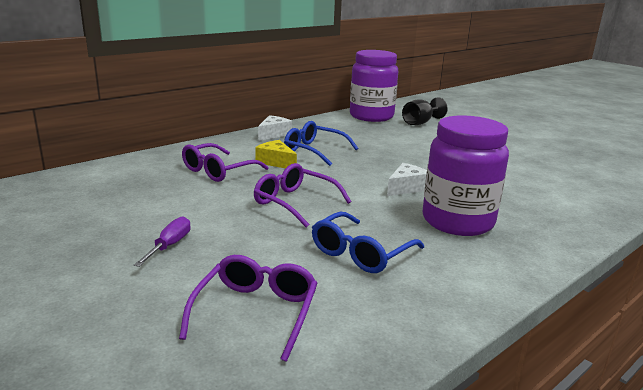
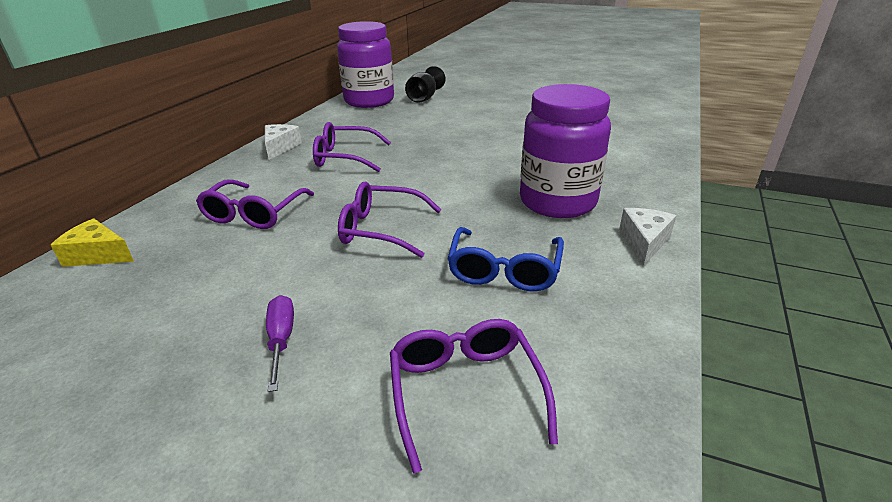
camera: 25 degrees left, 10 degrees up
yellow cheese [255,140,297,168] -> yellow cheese moved to [51,218,134,267]
blue glasses [284,121,358,166] -> purple glasses [313,122,391,172]
white cheese [387,163,427,196] -> white cheese moved to [619,208,676,266]

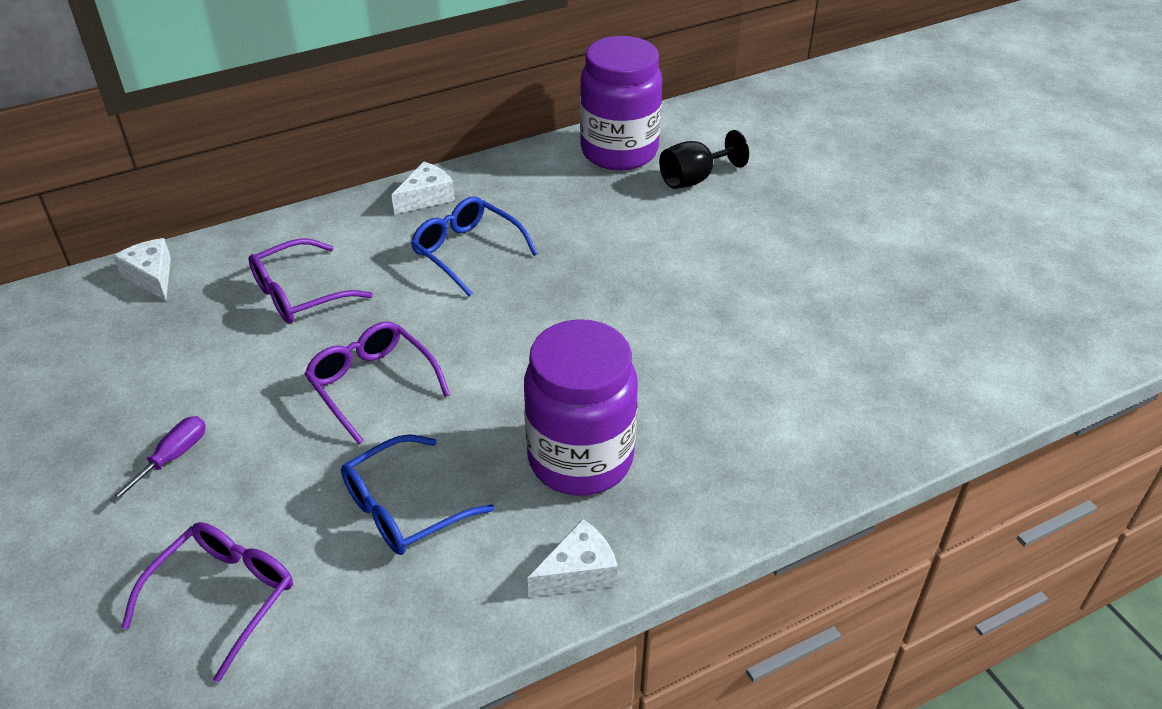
camera: 40 degrees right, 10 degrees up
yellow cheese [51,218,134,267] -> white cheese [113,238,171,301]
purple glasses [313,122,391,172] -> blue glasses [411,196,538,297]

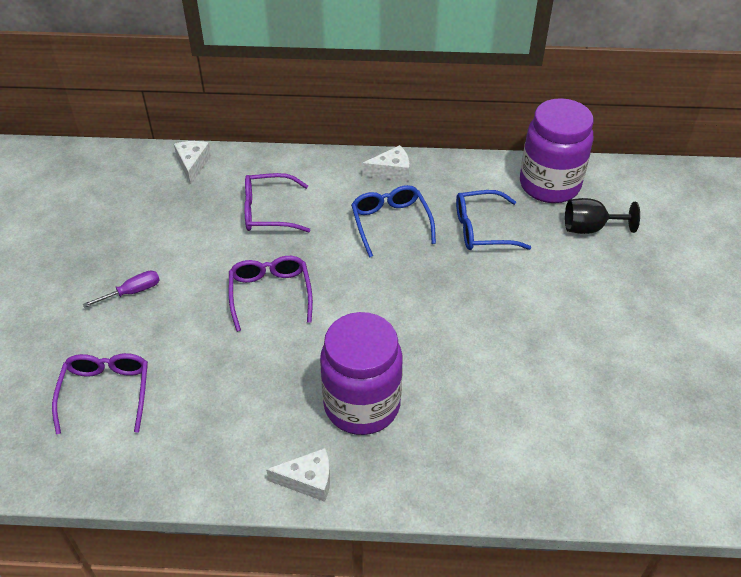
camera: 30 degrees right, 5 degrees up
purple glasses [121,522,293,682] -> purple glasses turned 60 degrees counterclockwise [52,353,148,434]
blue glasses [341,434,495,555] -> blue glasses moved to [456,190,531,250]

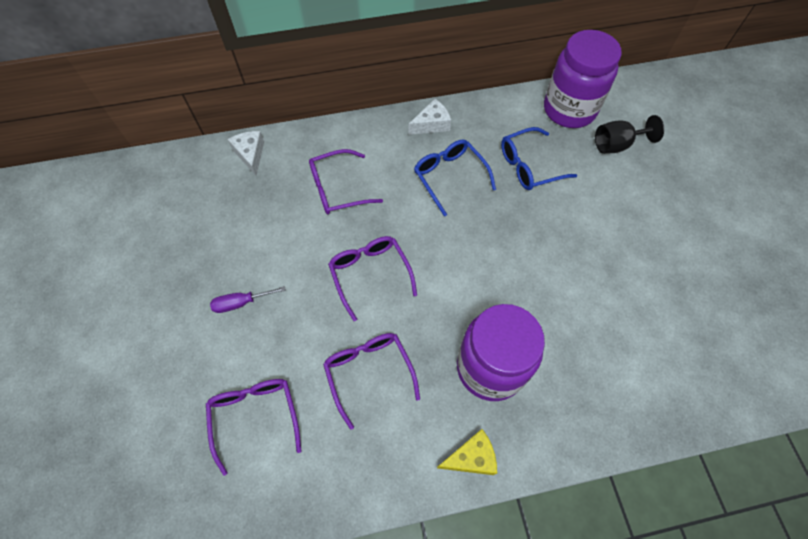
camera: 15 degrees left, 15 degrees up
purple screwdriver [83,270,160,308] -> purple screwdriver turned 150 degrees counterclockwise [210,286,286,313]
white cheese [266,448,330,502] -> yellow cheese [437,429,497,475]
none -> purple glasses [323,333,420,430]

